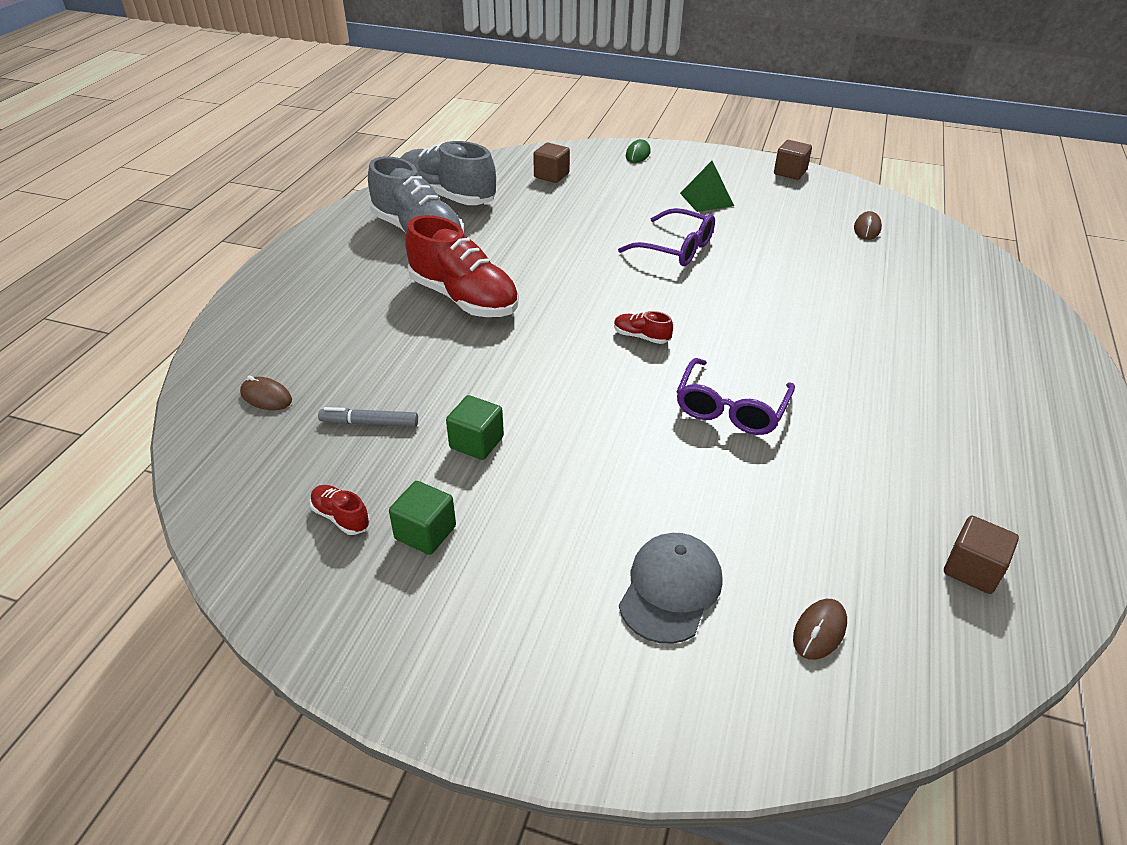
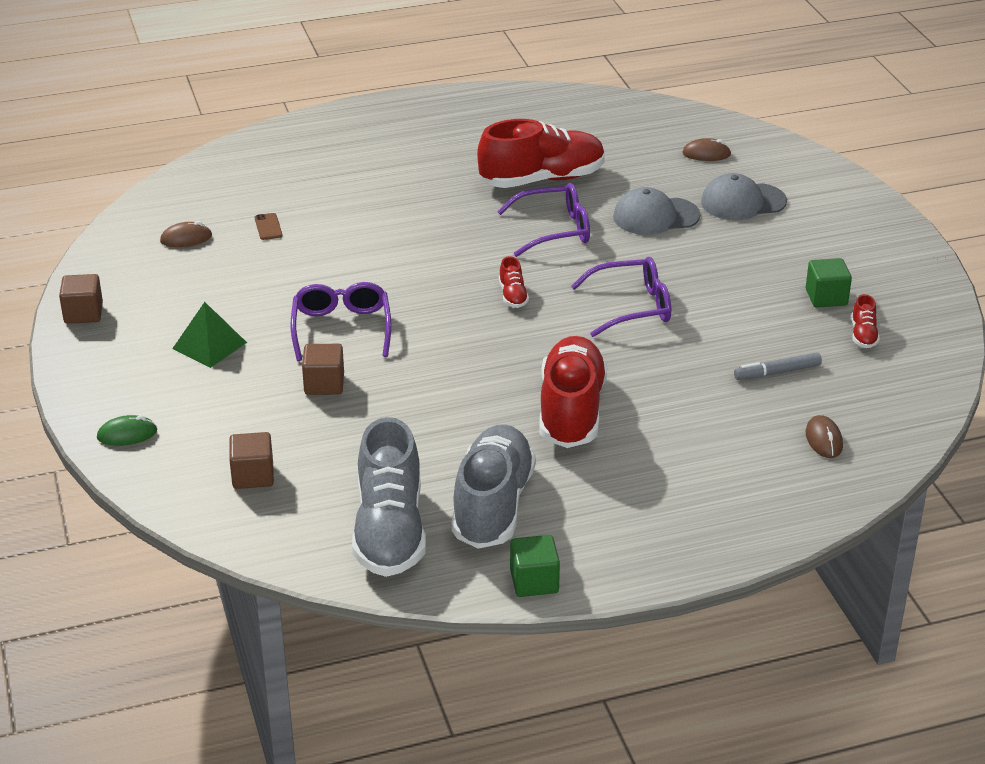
camera: 125 degrees left, 5 degrees down
grey marker [318,407,418,427] -> grey marker turned 105 degrees clockwise [734,353,822,380]
green cube [446,395,504,460] -> green cube moved to [510,535,560,597]
brown cube [944,516,1019,594] -> brown cube moved to [302,344,344,395]
none -> brown phone [255,213,282,240]
none -> red shoe [477,119,605,188]
none -> purple glasses [571,257,671,337]
none -> grey cap [613,187,700,235]

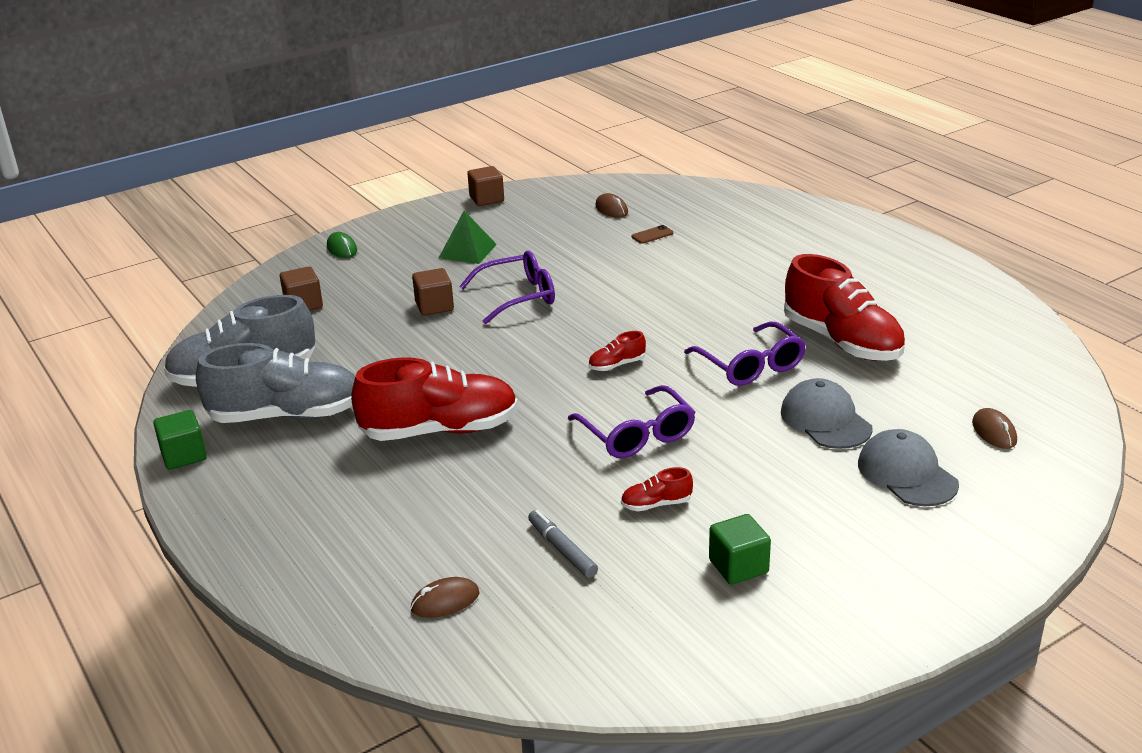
camera: 75 degrees right, 5 degrees down
red shoe [851,294,880,348] -> red shoe moved to [621,467,693,511]

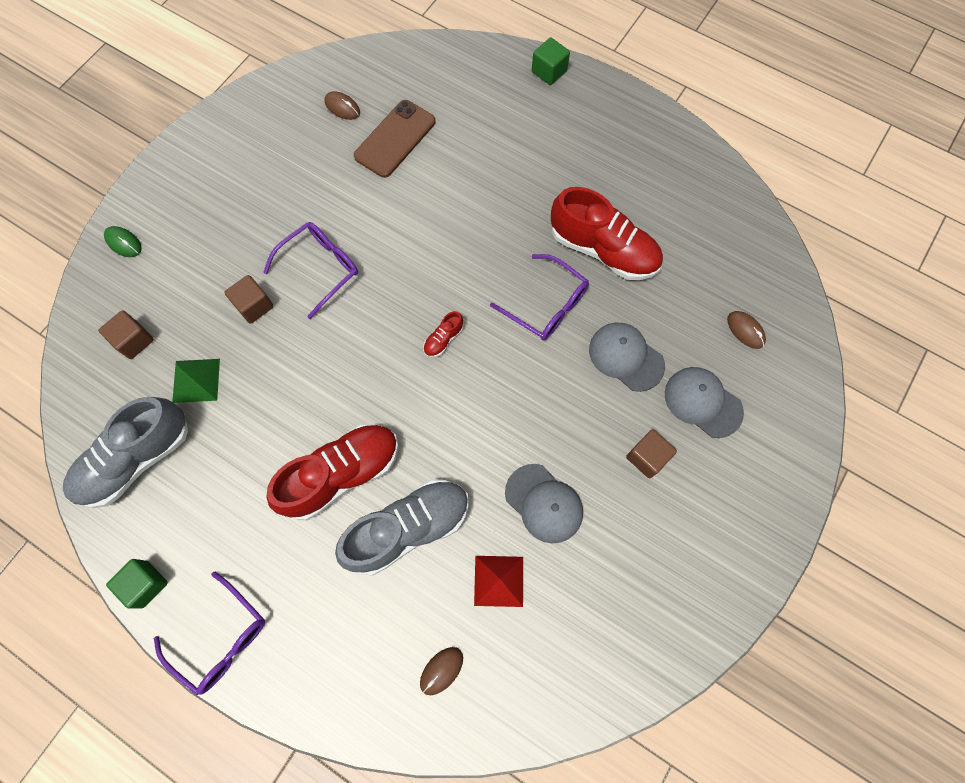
camera: 25 degrees left, 40 degrees up
grey shoe [196,343,355,423] -> grey shoe moved to [335,479,469,576]
green pyramid [439,211,497,264] -> green pyramid moved to [172,359,220,403]
brown cube [467,166,504,206] -> brown cube moved to [626,429,677,478]
grey marker [528,510,598,578] -> red pyramid [474,556,523,607]
purple glasses [568,385,695,458] -> purple glasses moved to [154,572,265,696]
red shoe [621,467,693,511] -> grey cap [505,464,583,543]
brown phone [632,225,674,244] -> brown phone [354,100,435,178], size x2.39
green cube [709,514,771,584] -> green cube moved to [532,37,570,85]

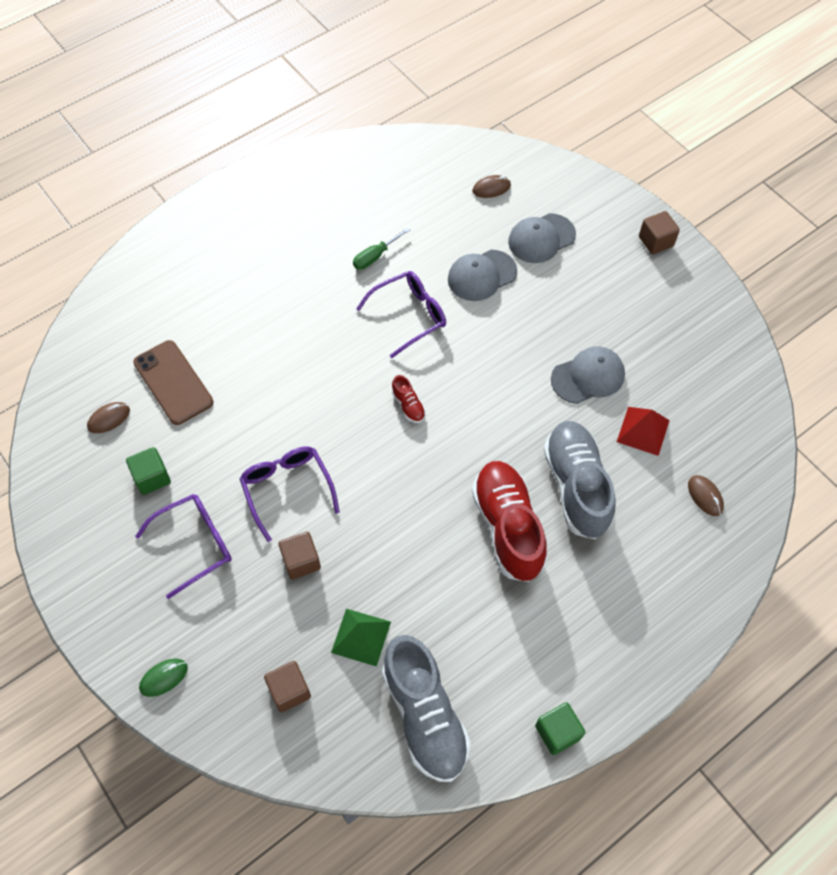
camera: 70 degrees left, 10 degrees down
purple glasses [154,572,265,696] -> purple glasses moved to [135,494,232,599]
green cube [532,37,570,85] -> green cube moved to [126,447,171,495]
red shoe [551,187,663,280] -> green screwdriver [353,227,410,270]
brown cube [626,429,677,478] -> brown cube moved to [639,211,680,254]

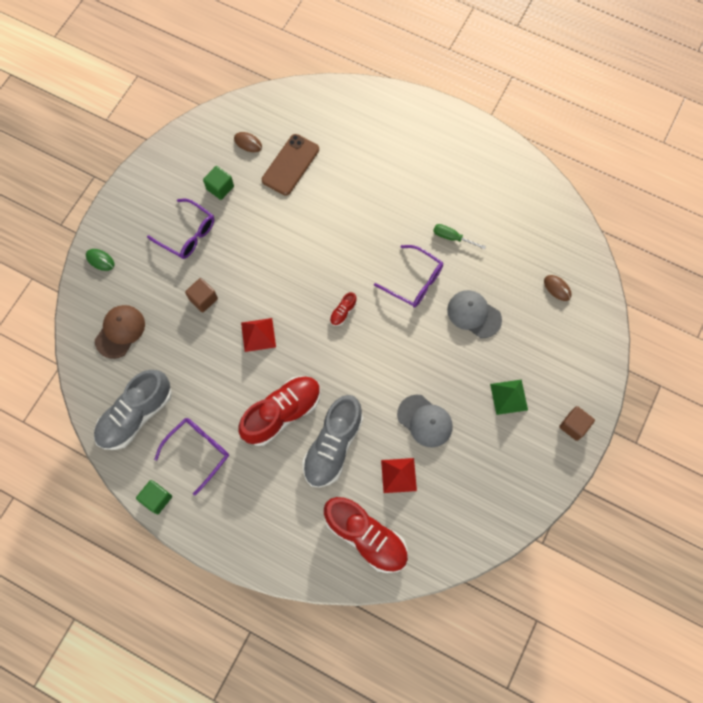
camera: 65 degrees right, 10 degrees up
purple glasses [240,446,340,542] -> purple glasses moved to [154,418,229,496]
brown cube [264,661,311,712] -> brown cap [95,305,145,359]
green pyramid [331,609,391,667] -> green pyramid moved to [490,379,528,415]
grey cap [508,213,576,263] -> none
grey shoe [543,421,616,539] -> grey shoe turned 150 degrees clockwise [302,395,363,488]
brown mouse [688,475,724,516] -> red shoe [324,497,408,573]
none -> red pyramid [241,318,276,352]

